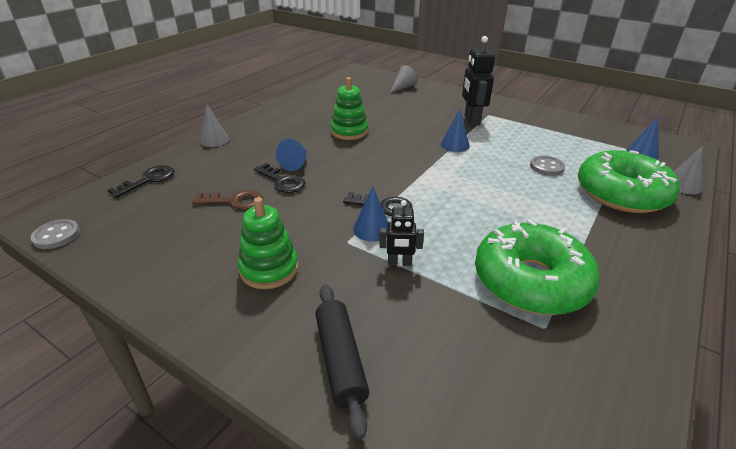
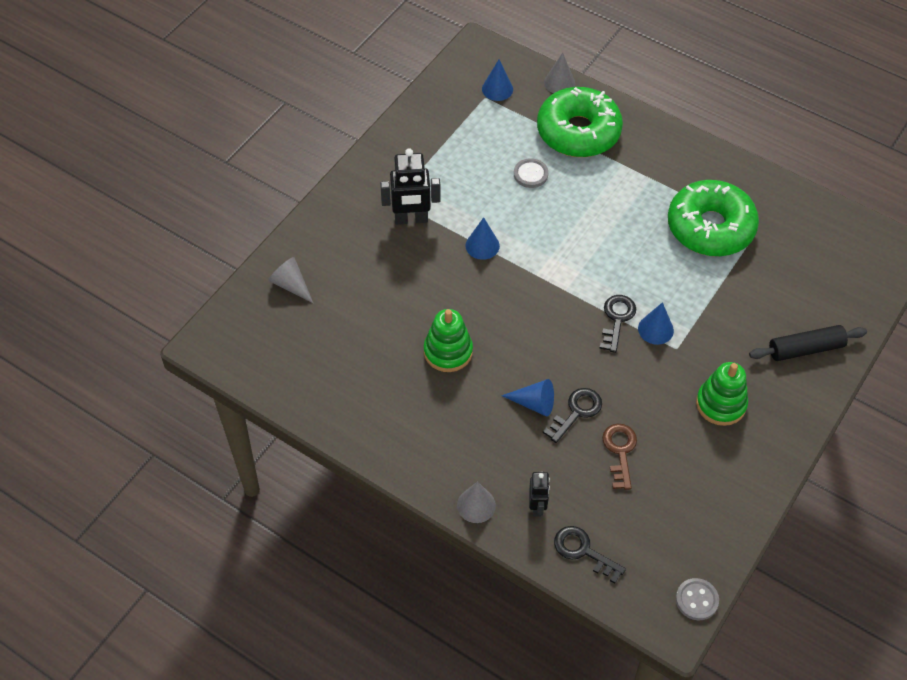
camera: 90 degrees left, 20 degrees up
black robot [379,200,424,266] -> black robot moved to [529,471,550,517]

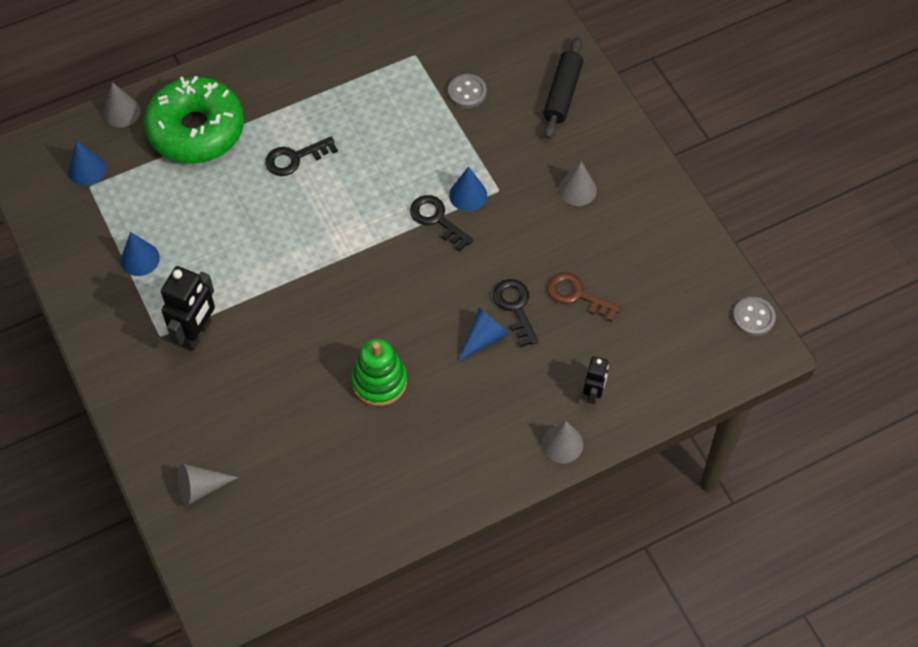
camera: 60 degrees left, 5 degrees up
blue cone [466,217,500,260] -> blue cone moved to [121,232,160,276]
grey button [514,158,548,188] -> grey button moved to [448,74,487,108]
black robot [529,471,550,517] -> black robot turned 75 degrees clockwise [583,356,609,404]
black key [554,526,626,584] -> black key moved to [265,137,338,176]
green donut [668,180,759,256] -> none
green stacking toy [696,362,748,426] -> grey cone [559,161,597,206]

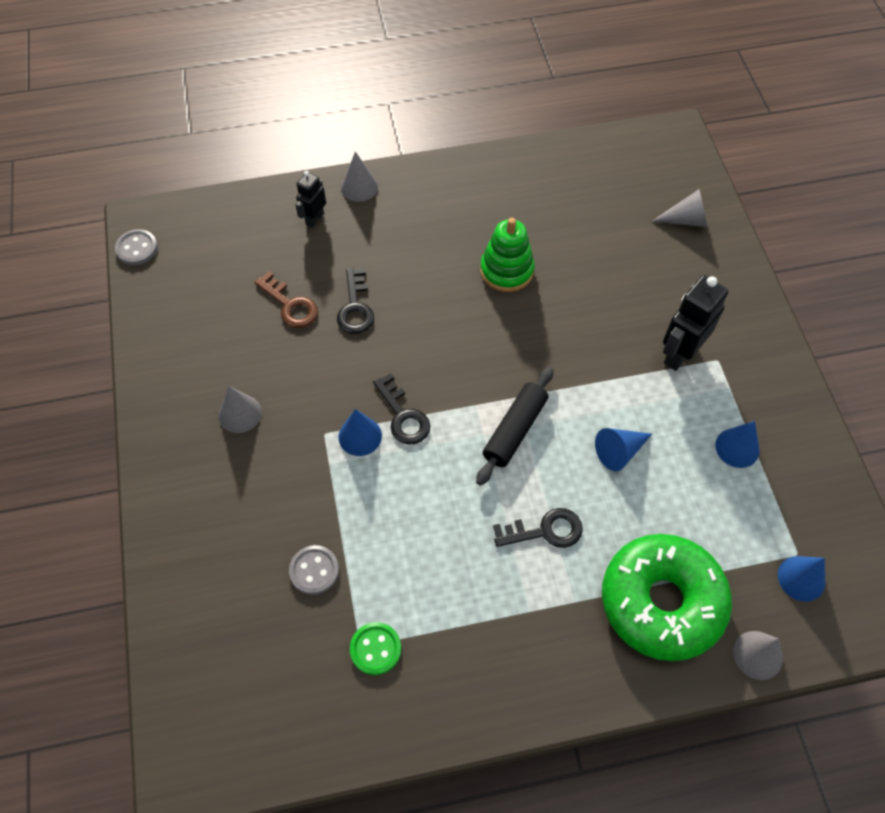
camera: 165 degrees left, 0 degrees up
blue cone [458,308,509,361] -> blue cone moved to [595,428,652,471]
black rolling pin [543,37,583,139] -> black rolling pin moved to [476,367,553,485]
none -> green button [350,622,401,675]

